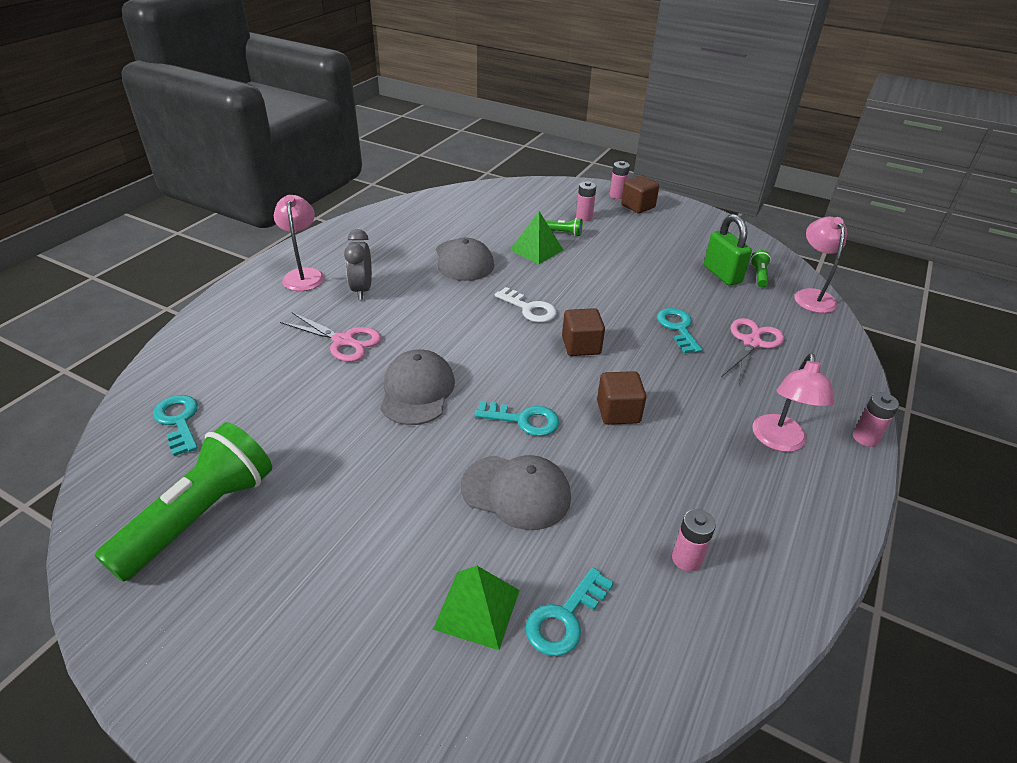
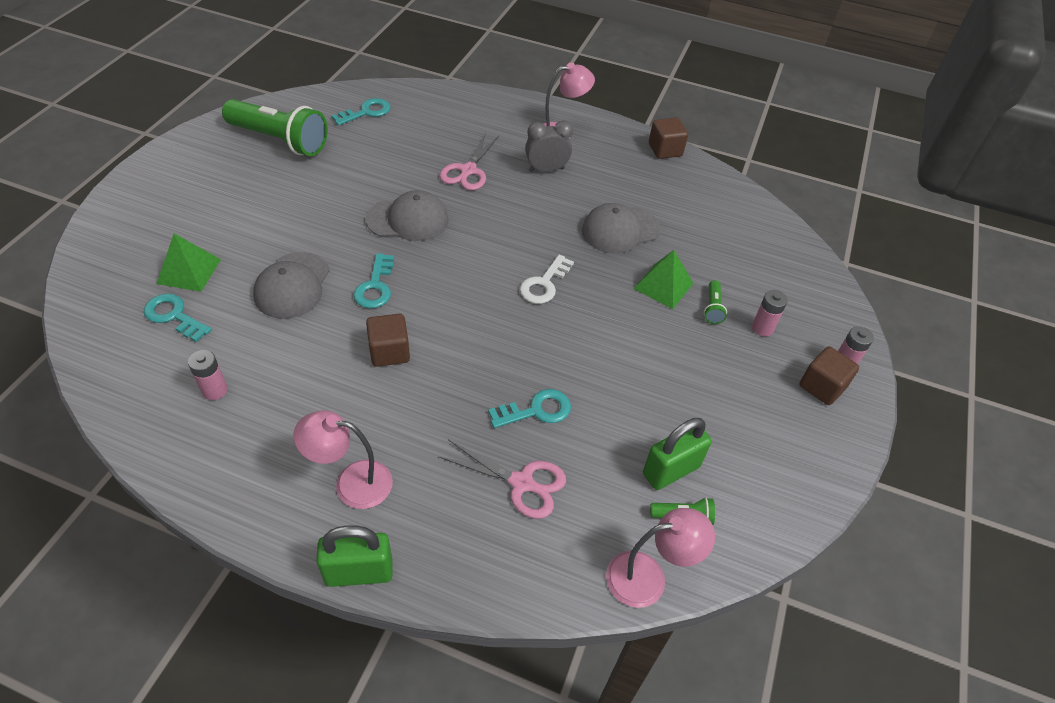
camera: 80 degrees right, 10 degrees up
brown cube [562,308,605,356] -> brown cube moved to [649,118,688,159]
pink battery [853,392,899,447] -> green padlock [316,525,393,587]

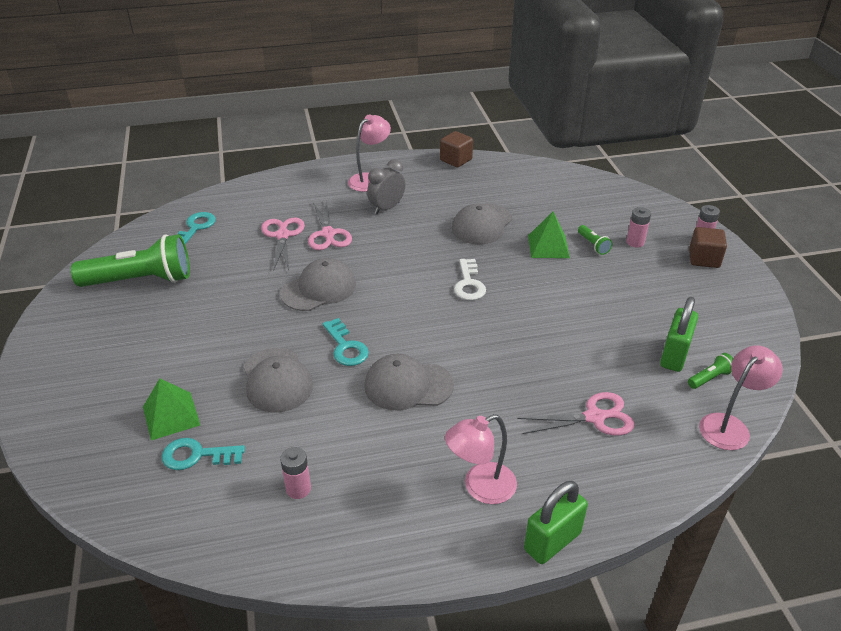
camera: 30 degrees left, 10 degrees down
brown cube [366,314,410,367] -> grey cap [364,354,454,411]
turquoise key [488,389,571,428] -> none
none -> pink scissors [261,217,305,271]

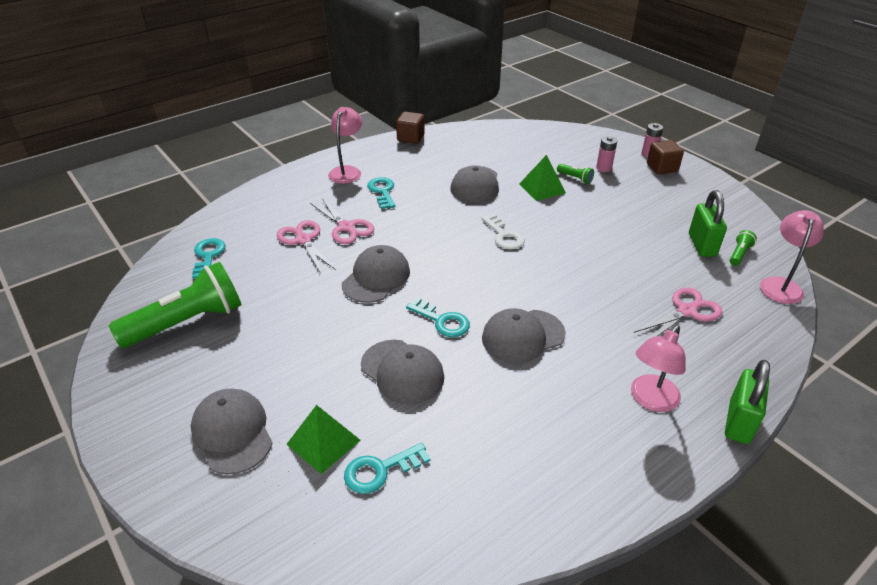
camera: 25 degrees left, 0 degrees up
pink battery [280,447,311,499] -> none
grey clock [367,159,405,214] -> turquoise key [367,177,396,209]
none -> grey cap [191,389,273,475]

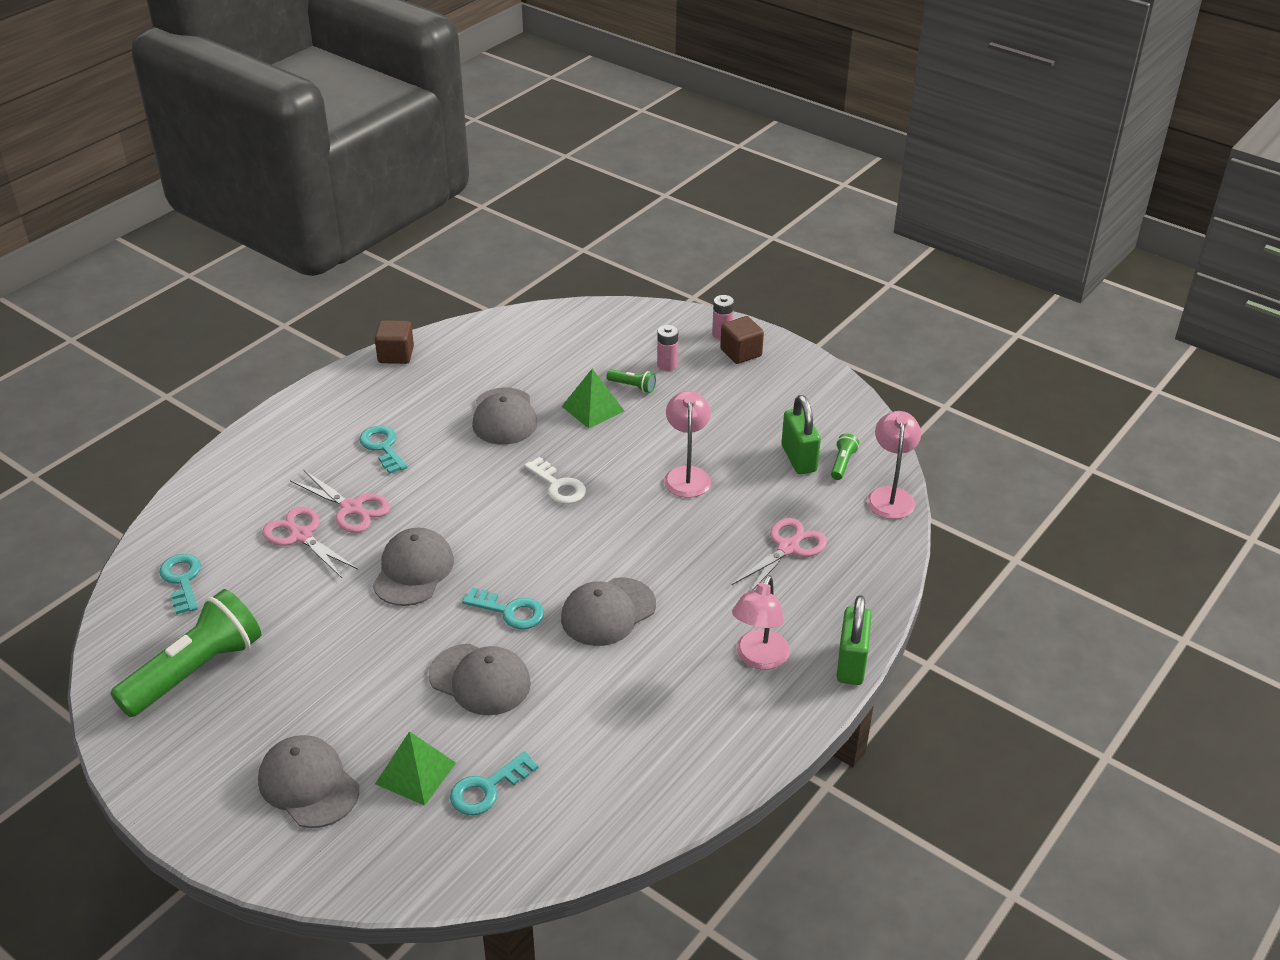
camera: 15 degrees left, 0 degrees up
pink lamp [328,107,362,184] -> pink lamp moved to [664,391,711,498]

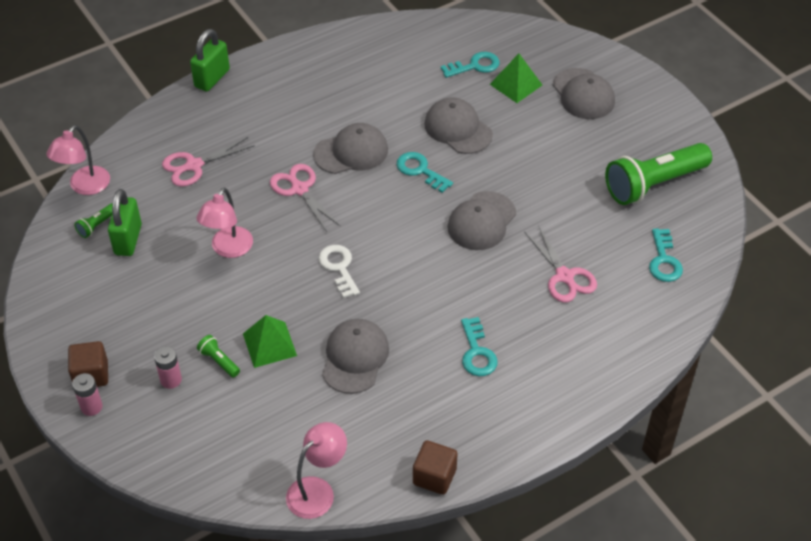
camera: 160 degrees left, 10 degrees up
pink scissors [290,470,391,533] -> pink scissors moved to [270,164,340,232]
pink lamp [732,575,790,669] -> pink lamp moved to [286,422,347,519]

